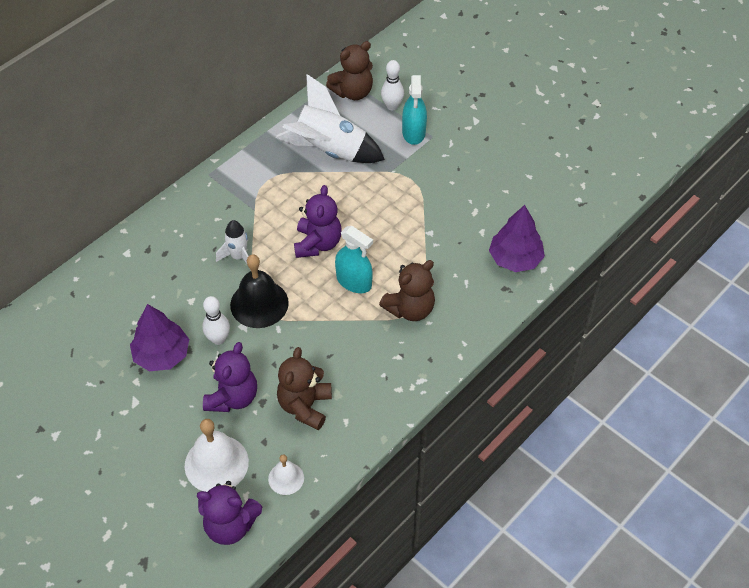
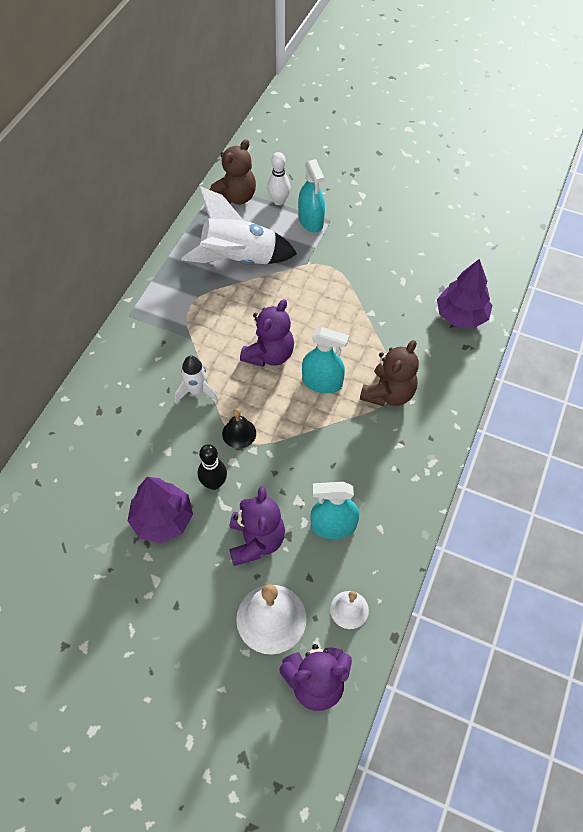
camera: 20 degrees left, 5 degrees up
white bowling pin [202,296,230,345] -> black bowling pin [198,444,227,490]
black bell [230,254,289,328] -> black bell [222,408,256,449], size x0.56
brown teddy bear [277,347,332,430] -> turquoise spray bottle [310,482,359,539]
purple teddy bear [294,185,342,258] -> purple teddy bear turned 45 degrees clockwise [240,299,294,367]

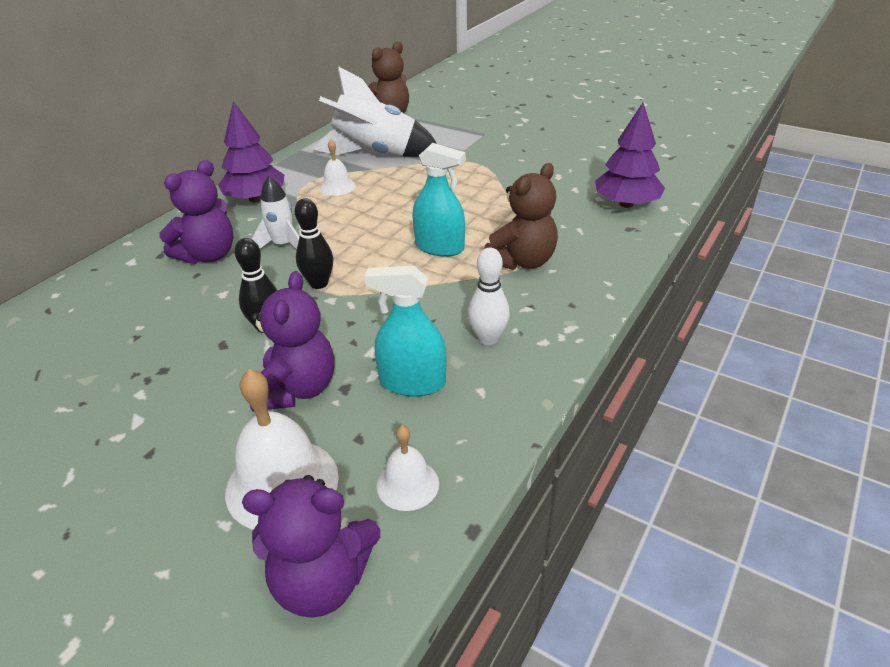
camera: 10 degrees right, 20 degrees down
purple tree [128,477,193,543] -> purple tree moved to [218,101,284,202]
black bell [222,408,256,449] -> black bowling pin [294,198,333,289]
purple teddy bear [240,299,294,367] -> purple teddy bear moved to [159,160,234,264]
white bowling pin [267,152,291,205] -> white bowling pin moved to [468,248,510,345]
turquoise spray bottle [298,159,325,233] -> none
none -> white bell [320,140,356,196]

